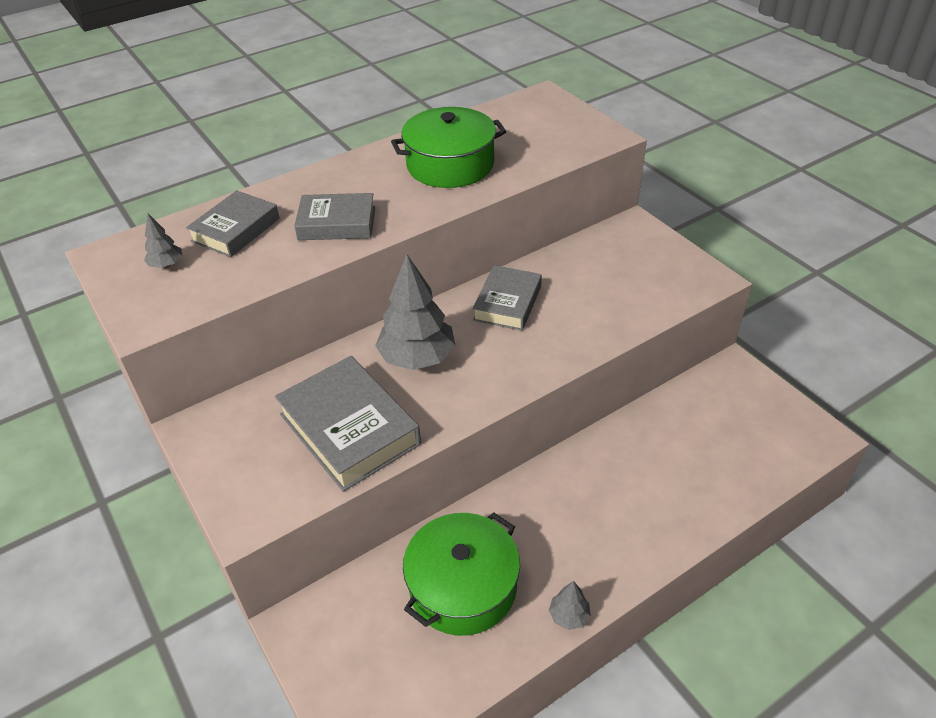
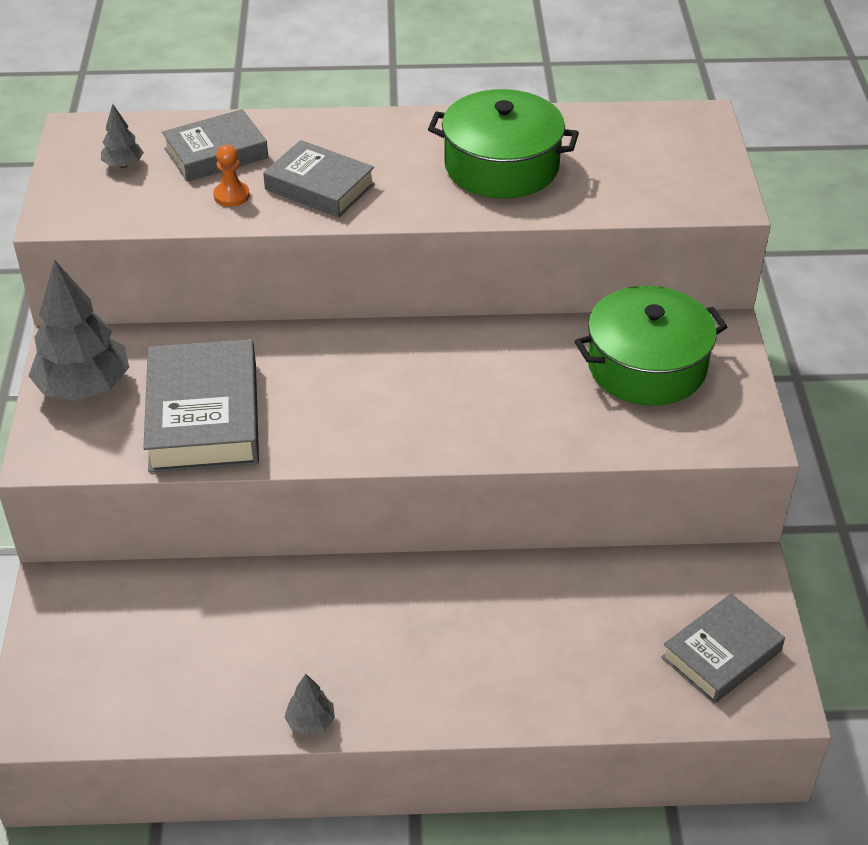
camera: 30 degrees right, 0 degrees up
grey tree [375,254,456,370] -> grey tree moved to [28,259,129,401]
green pot [403,512,520,636] -> green pot moved to [575,286,728,406]
grey book [473,265,542,331] -> grey book moved to [661,594,785,704]
none -> orange pawn [213,145,250,207]

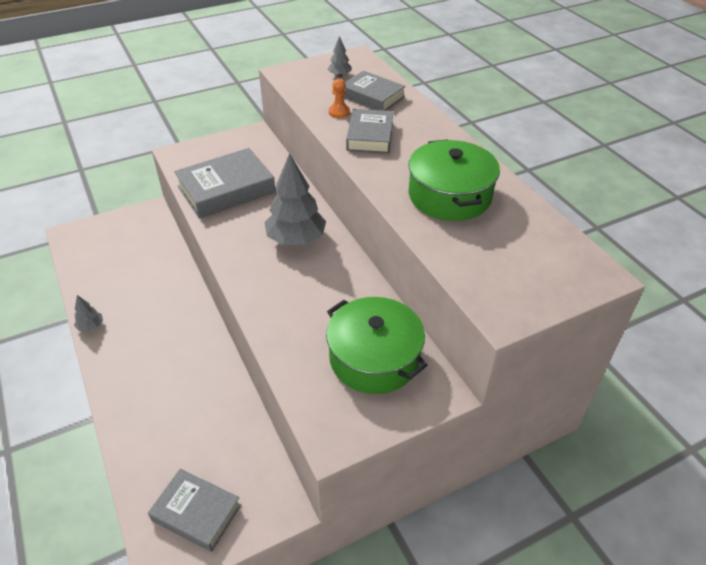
camera: 65 degrees right, 0 degrees up
grey tree [28,259,129,401] -> grey tree moved to [264,153,326,245]

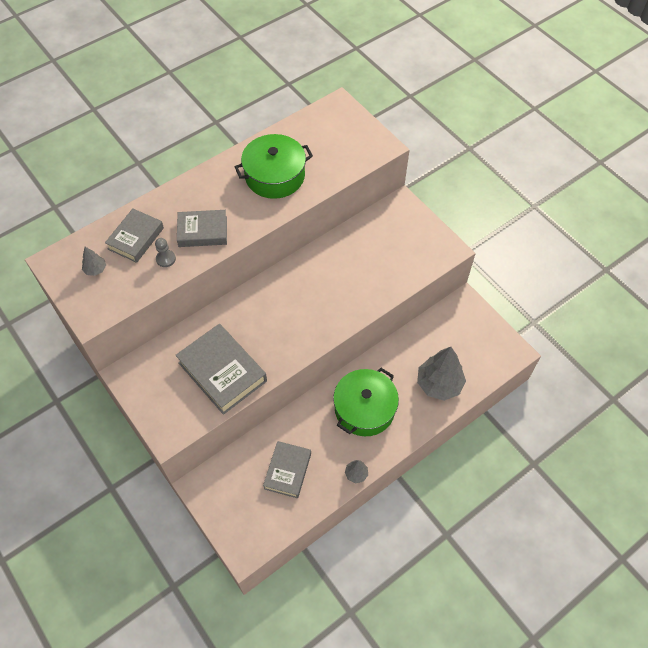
camera: 100 degrees left, 15 degrees up
grey book [148,469,241,552] -> grey book moved to [263,441,311,498]
grey tree [264,153,326,245] -> grey tree moved to [417,347,466,401]
green pot [326,297,428,394] -> green pot moved to [333,368,399,436]
orange pawn [328,79,350,118] -> grey pawn [155,238,176,267]

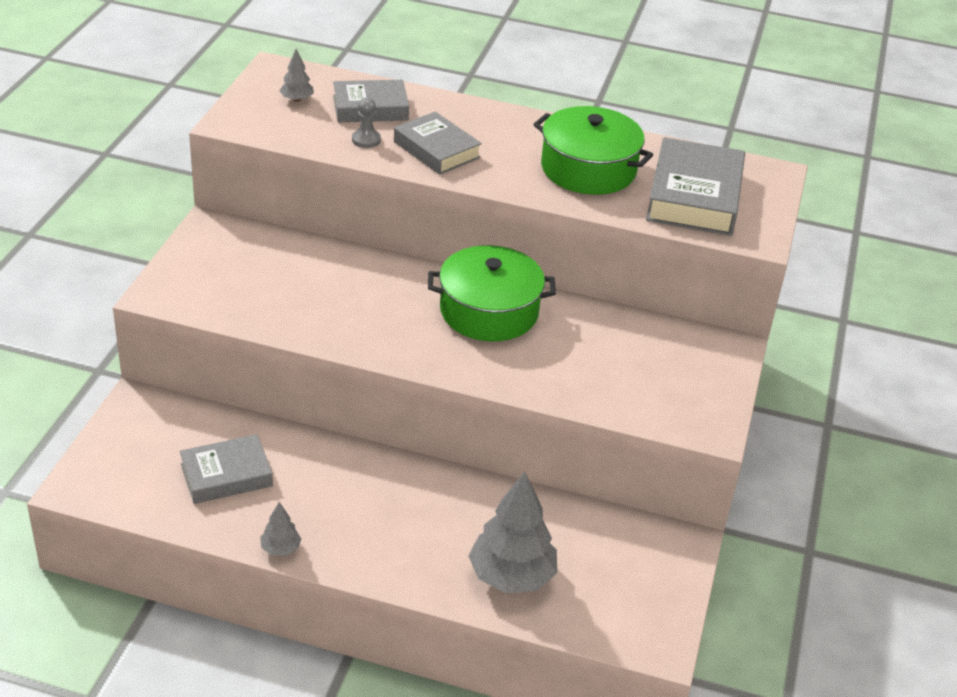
camera: 50 degrees right, 20 degrees down
grey book [176,324,267,415] -> grey book moved to [646,137,745,236]
green pot [333,368,399,436] -> green pot moved to [428,245,556,341]

